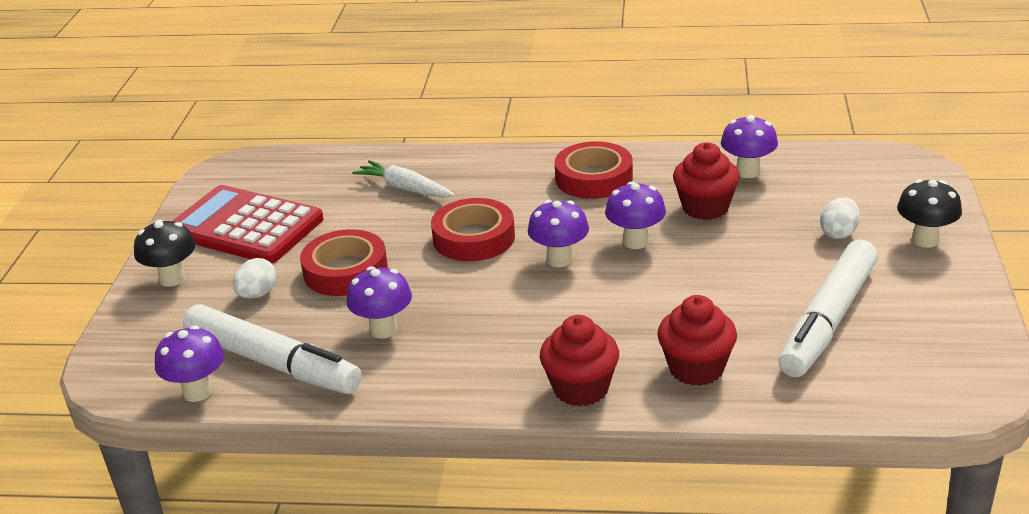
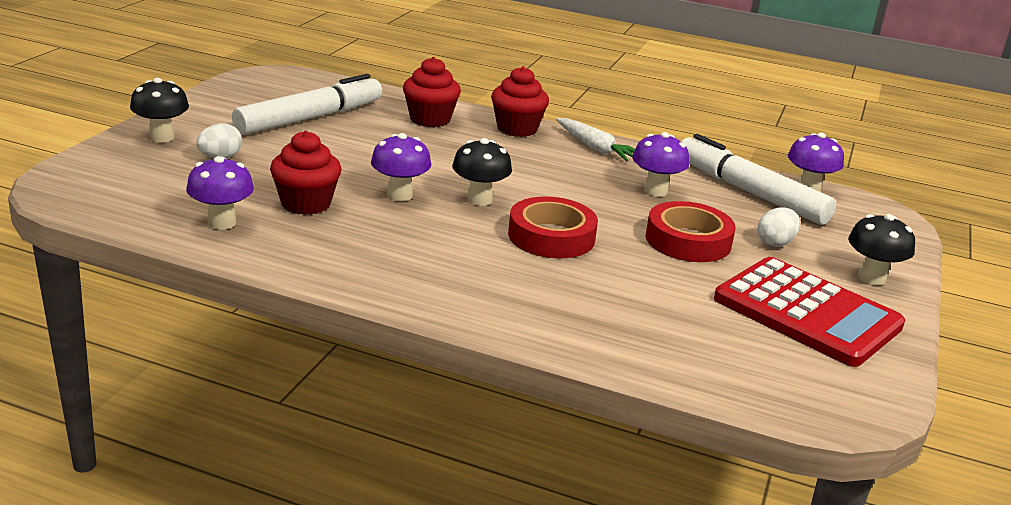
camera: 170 degrees left, 5 degrees down
white carrot [352,160,455,198] -> white carrot moved to [556,118,635,161]
purple mushroom [528,200,589,267] -> black mushroom [452,138,512,206]
red tape [555,141,633,199] -> none

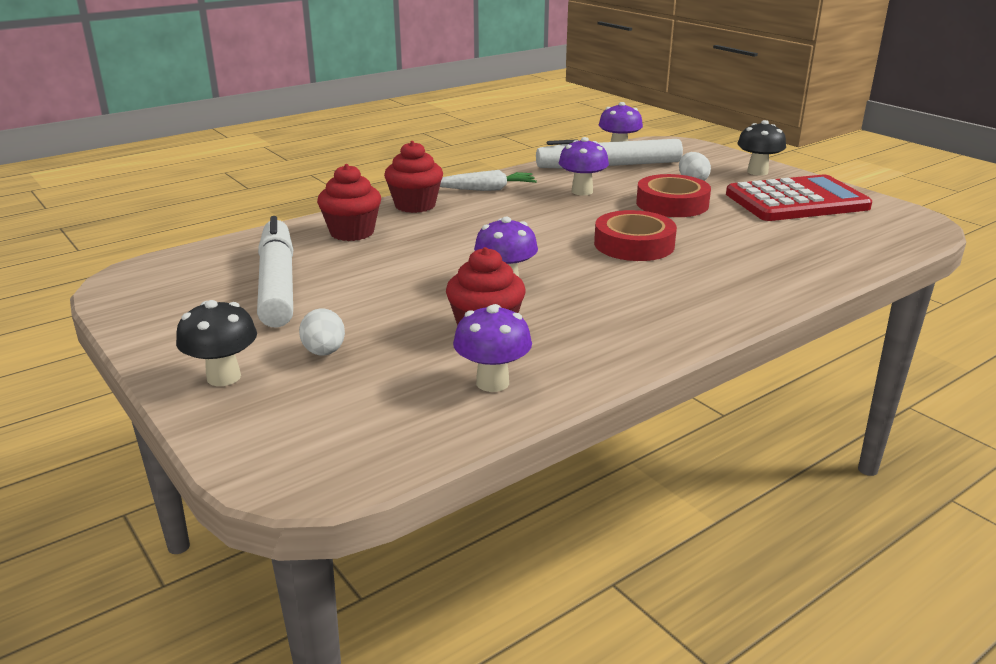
camera: 55 degrees left, 0 degrees up
black mushroom [452,138,512,206] -> none

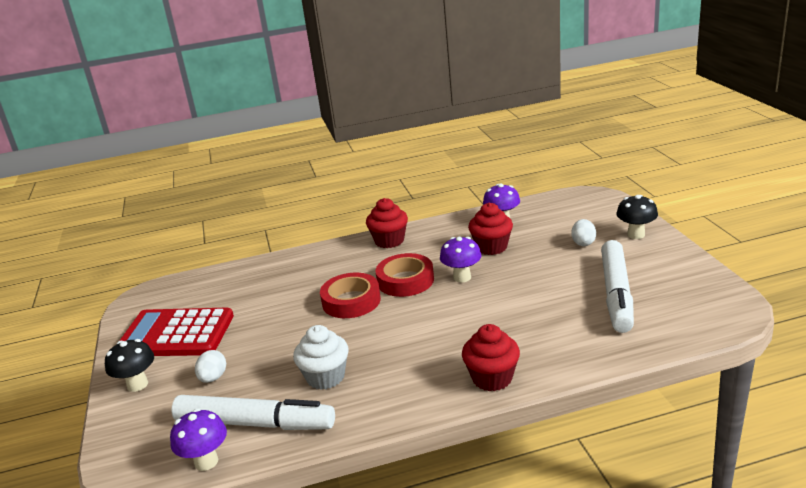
camera: 155 degrees left, 0 degrees up
red cupcake [317,164,381,241] -> red cupcake moved to [366,198,408,248]
white carrot [440,170,537,191] -> none
purple mushroom [559,137,609,195] -> white cupcake [293,325,349,390]
red tape [636,174,711,217] -> red tape moved to [376,253,434,297]

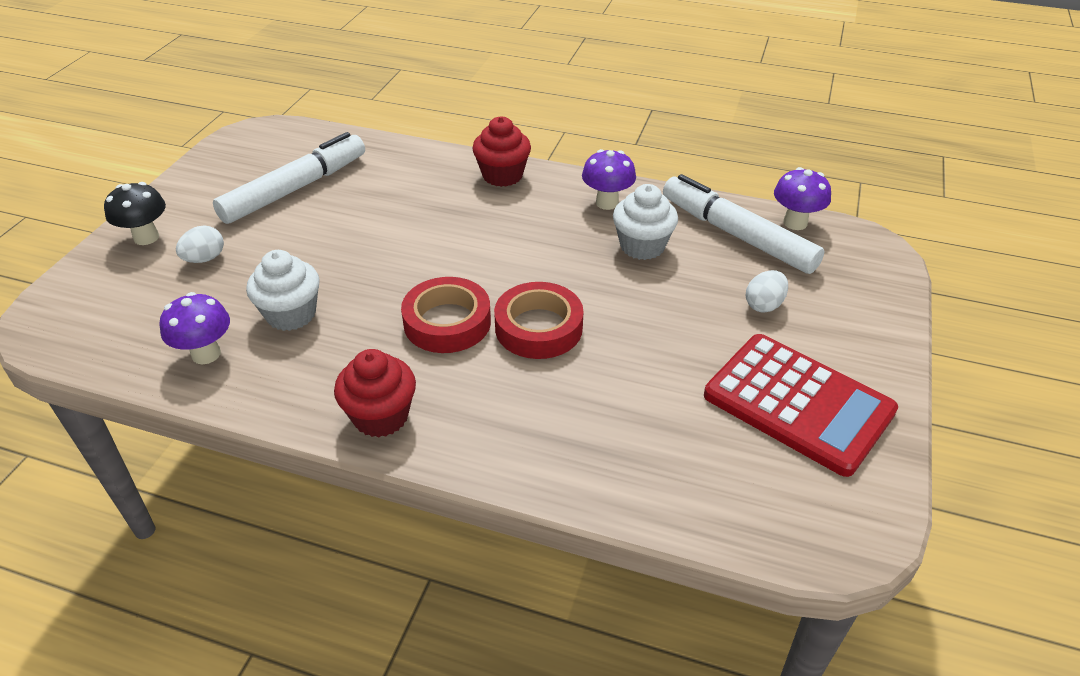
camera: 150 degrees left, 15 degrees up
black mushroom [105,339,154,392] -> none
purple mushroom [440,237,481,283] -> purple mushroom moved to [582,149,636,210]
red cupcake [468,203,513,255] -> white cupcake [246,250,320,331]

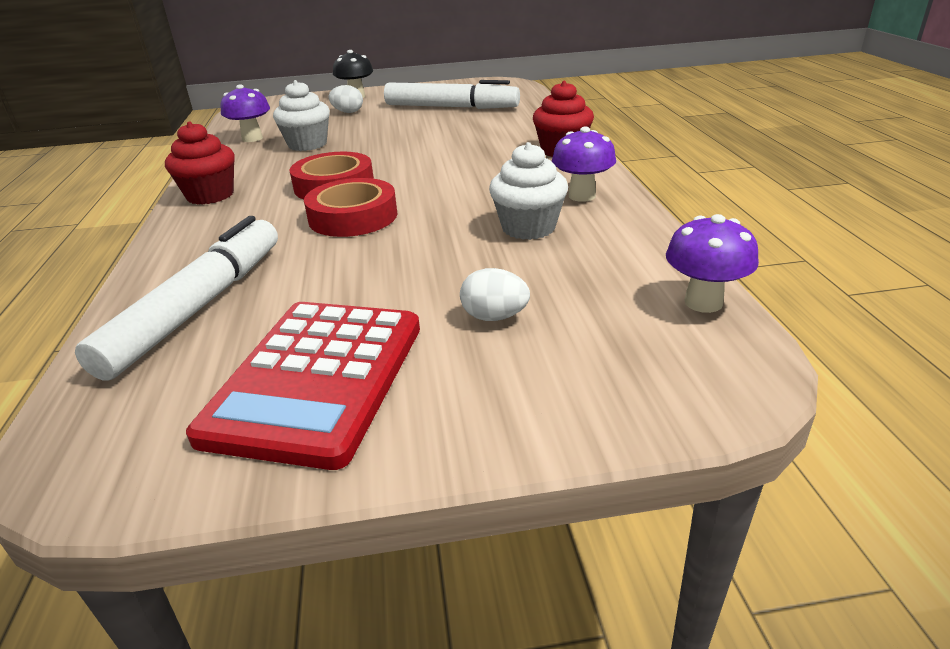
camera: 65 degrees right, 10 degrees down
white marker [663,174,825,274] -> white marker moved to [75,216,278,380]

